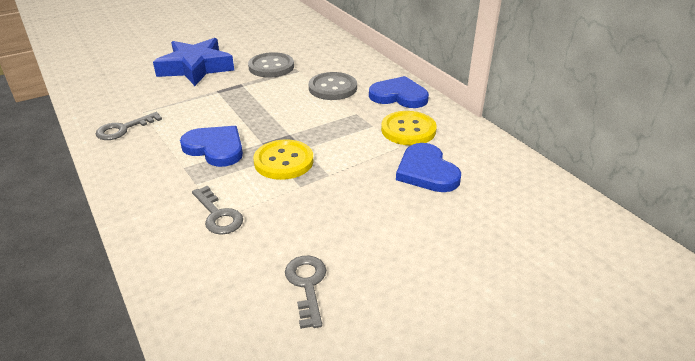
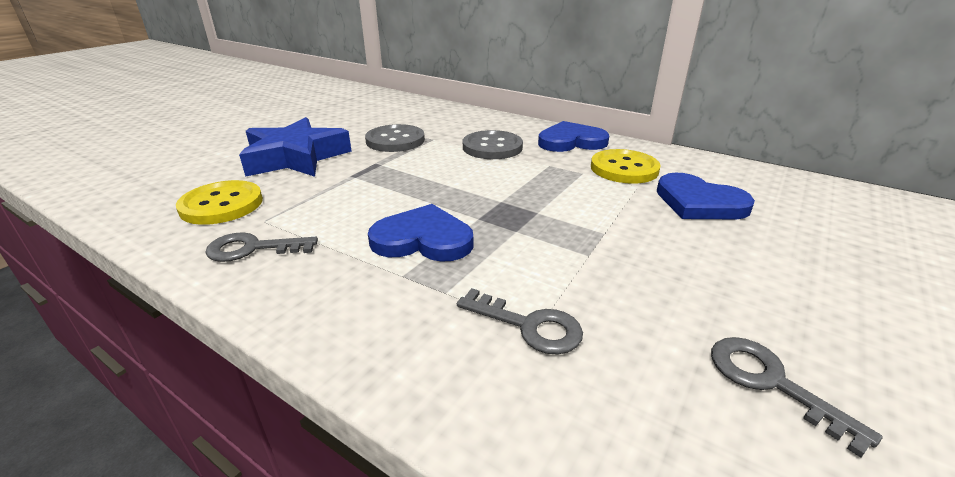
camera: 25 degrees left, 5 degrees down
grey key [96,112,162,140] -> grey key turned 60 degrees clockwise [205,232,318,262]
yellow button [253,139,313,180] -> yellow button moved to [176,180,263,225]

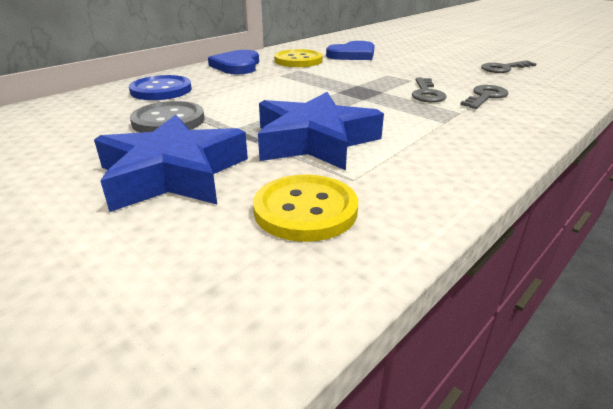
camera: 80 degrees left, 0 degrees up
grey key [205,232,318,262] -> grey key moved to [412,78,447,103]
blue heart [368,204,473,262] -> none
grey button [463,130,523,159] -> none
none -> blue button [129,75,192,100]
none -> blue star [258,92,384,170]

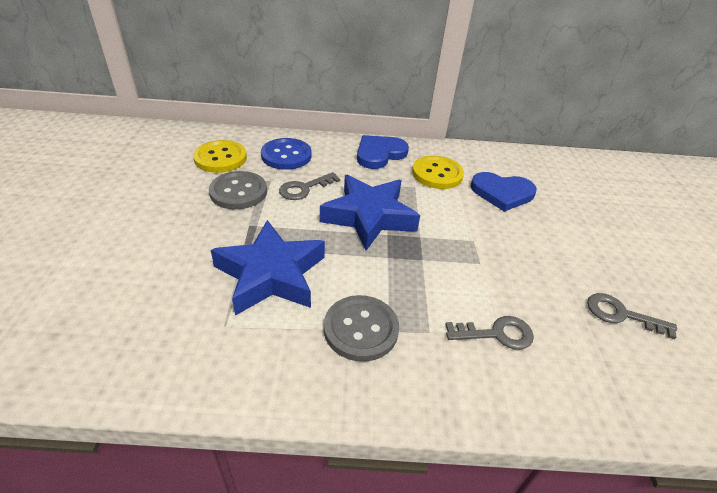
camera: 45 degrees right, 10 degrees up
blue star [94,115,248,212] -> blue star moved to [320,175,420,250]
yellow button [253,174,358,242] -> yellow button moved to [193,140,247,173]
grey key [412,78,447,103] -> grey key moved to [279,172,340,200]
none -> grey button [324,295,399,362]

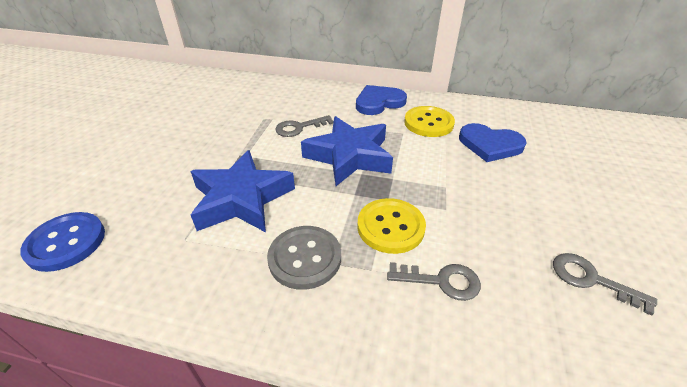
camera: 15 degrees right, 0 degrees up
yellow button [193,140,247,173] -> yellow button moved to [357,198,426,254]
grey button [209,171,267,209] -> none
blue button [261,138,312,170] -> blue button moved to [20,212,105,272]

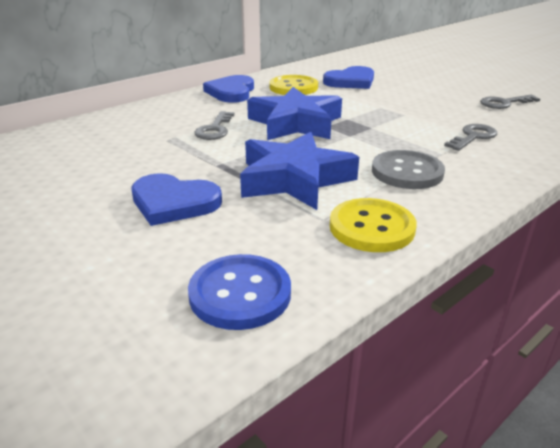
camera: 55 degrees left, 10 degrees down
yellow button [357,198,426,254] -> yellow button moved to [330,198,417,252]
none -> blue heart [131,173,222,226]

